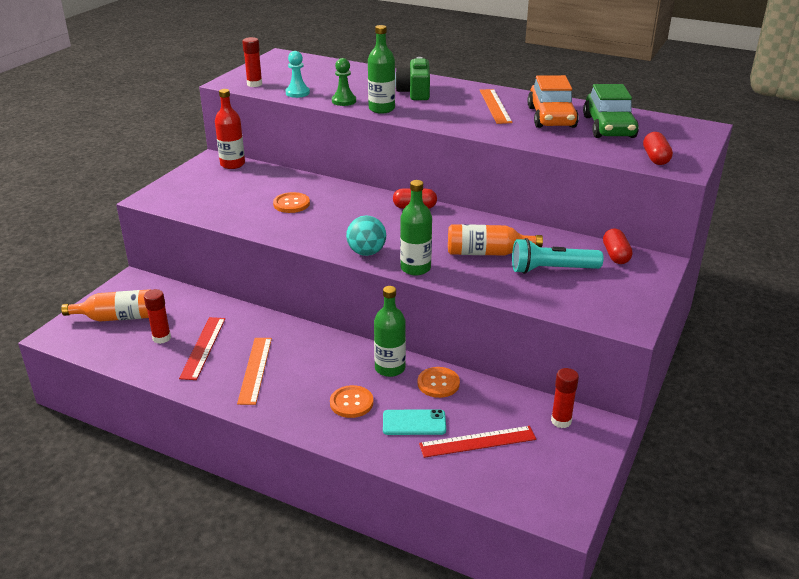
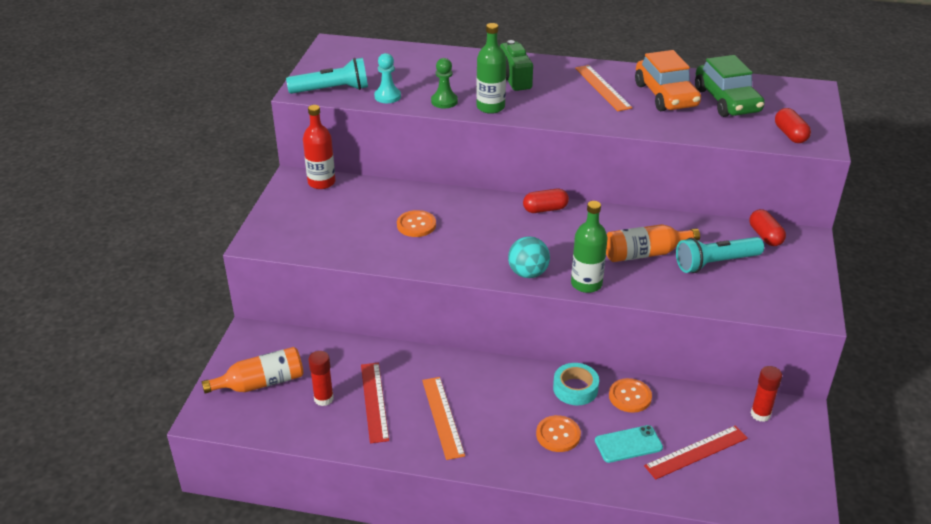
camera: 15 degrees left, 5 degrees up
red glue stick [242,37,262,87] -> turquoise flashlight [286,58,368,94]
green bottle [374,286,406,377] -> turquoise tape [553,363,599,405]

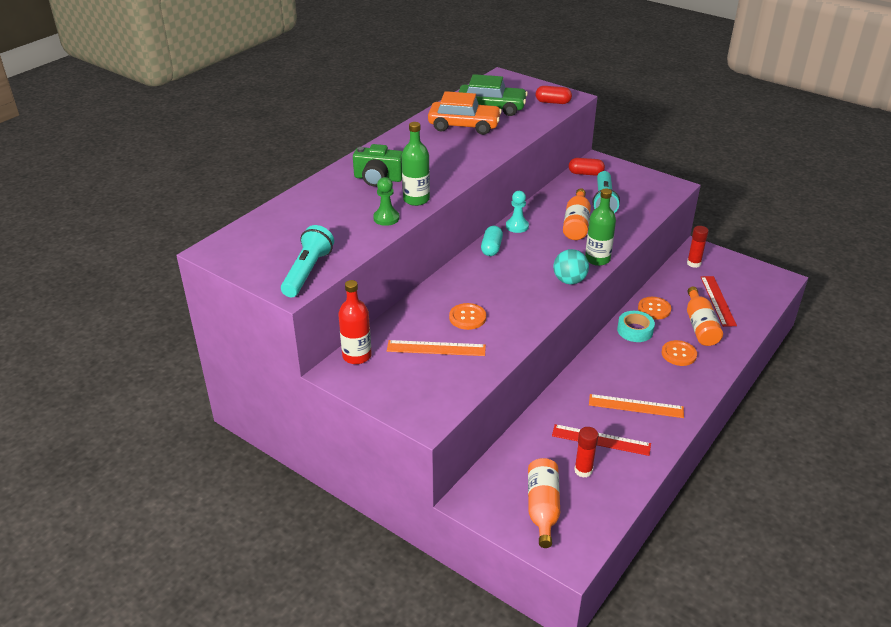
camera: 65 degrees left, 0 degrees up
turquoise pawn [374,53,401,103] -> turquoise pawn moved to [506,191,529,233]
red capsule [523,189,569,213] -> turquoise capsule [481,226,503,256]
orange ruler [575,65,632,111] -> orange ruler moved to [387,340,486,356]
turquoise phone [595,425,663,463] -> orange bottle [687,287,723,346]

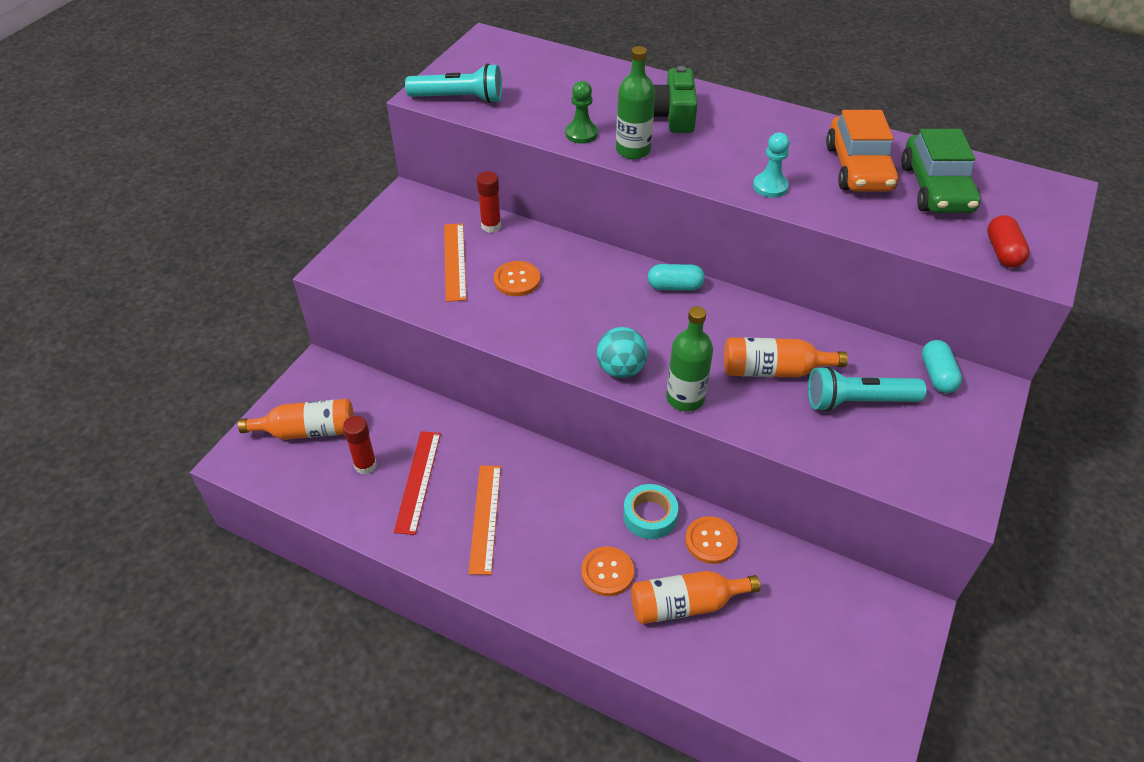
camera: 80 degrees right, 10 degrees up
red bottle [338,280,372,364] -> none
turquoise pawn [506,191,529,233] -> turquoise pawn moved to [753,132,790,198]
red capsule [569,158,605,176] -> turquoise capsule [922,340,962,393]
red glue stick [687,226,709,268] -> red glue stick moved to [477,172,501,233]
red ruler [701,276,737,327] -> none

